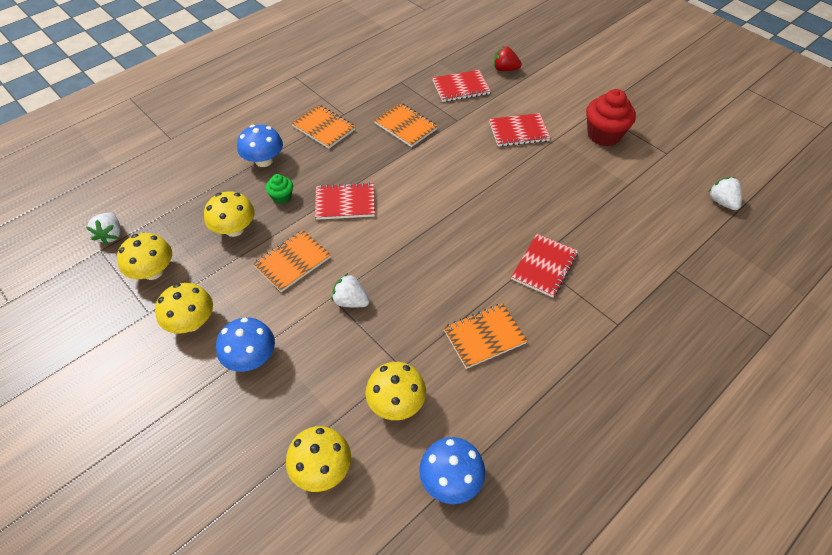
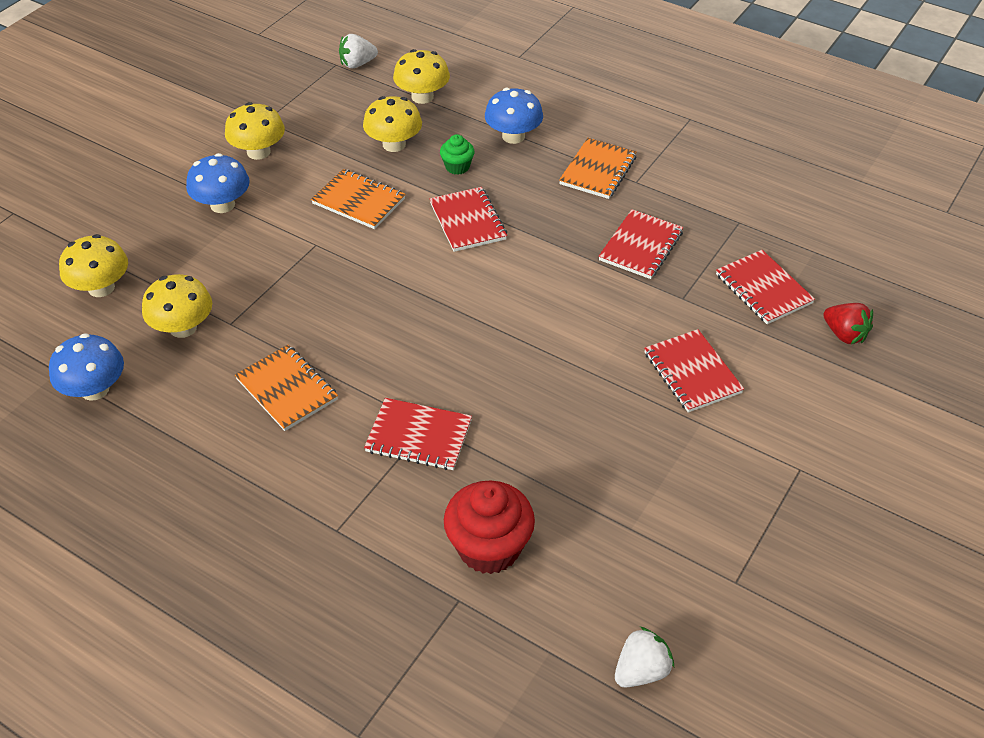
camera: 75 degrees right, 5 degrees down
yellow mushroom [117,233,172,280] -> yellow mushroom moved to [393,49,450,104]
white strawberry [331,273,370,307] -> none
orange notebook [374,103,438,147] -> red notebook [599,209,683,279]
red strawberry [494,47,522,71] -> red strawberry turned 135 degrees clockwise [823,303,873,344]
red cupcake [586,89,636,146] -> red cupcake moved to [444,481,535,574]

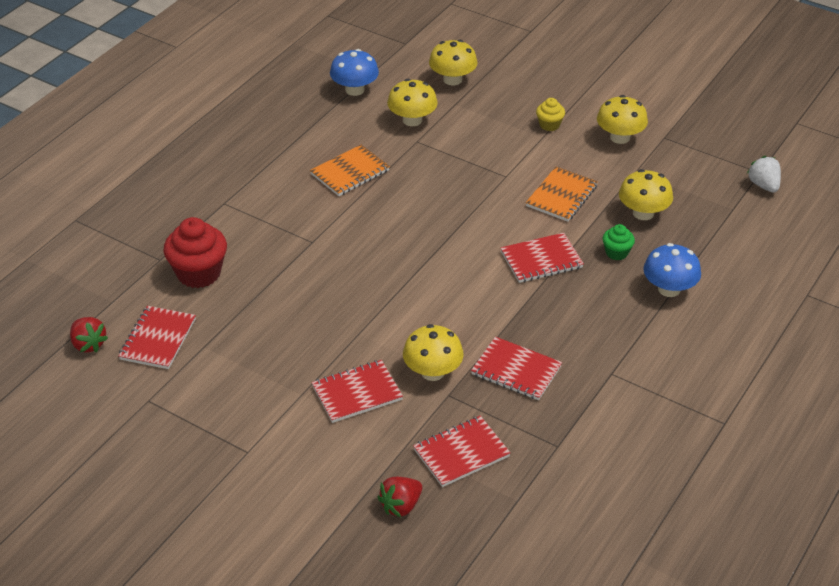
camera: 90 degrees right, 5 degrees down
blue mushroom [186,153,250,213] -> yellow cupcake [536,98,565,131]
red notebook [364,398,472,470] -> red notebook moved to [119,306,196,369]
yellow mushroom [393,49,450,104] -> yellow mushroom moved to [403,324,464,381]
orange notebook [559,138,637,199] -> none
white strawberry [615,627,674,687] -> red strawberry [70,317,108,352]

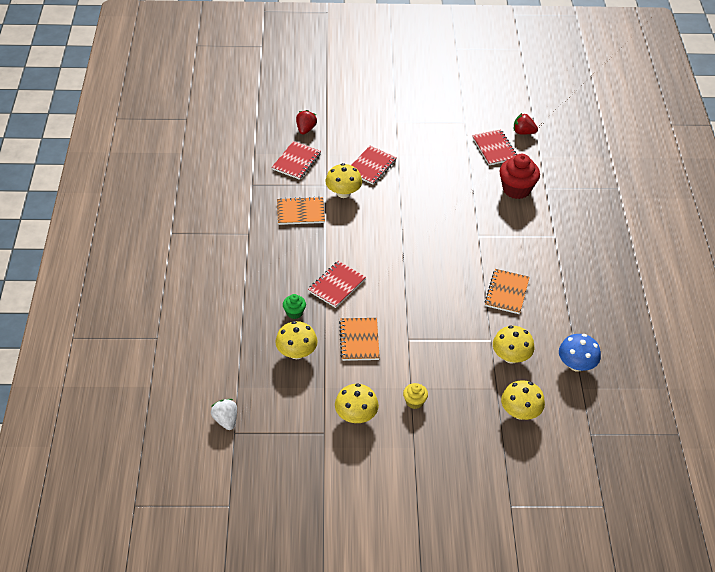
camera: 145 degrees right, 5 degrees up
red notebook [471,337,562,400] -> orange notebook [277,197,325,225]
blue mushroom [643,243,701,297] -> none
white strawberry [747,156,781,193] -> white strawberry turned 150 degrees counterclockwise [211,399,237,430]

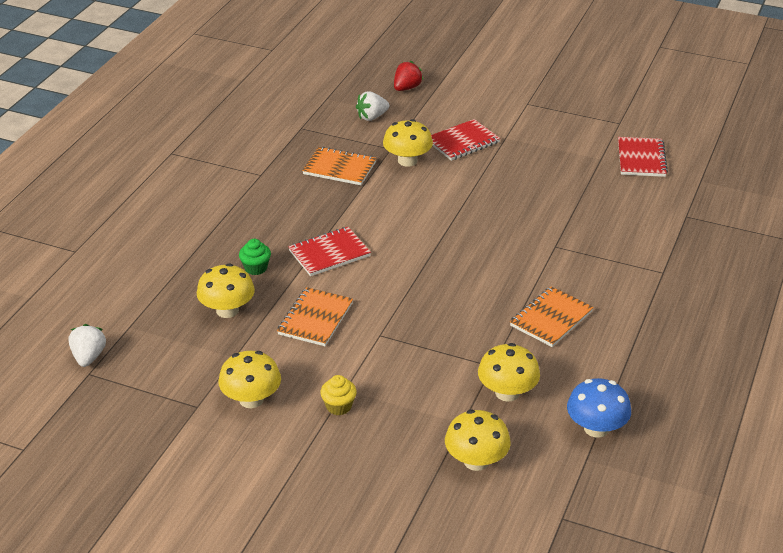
camera: 25 degrees right, 10 degrees down
red notebook [272,141,321,180] -> white strawberry [356,92,389,121]
red cupcake [499,154,540,199] -> none
red strawberry [514,113,538,135] -> none

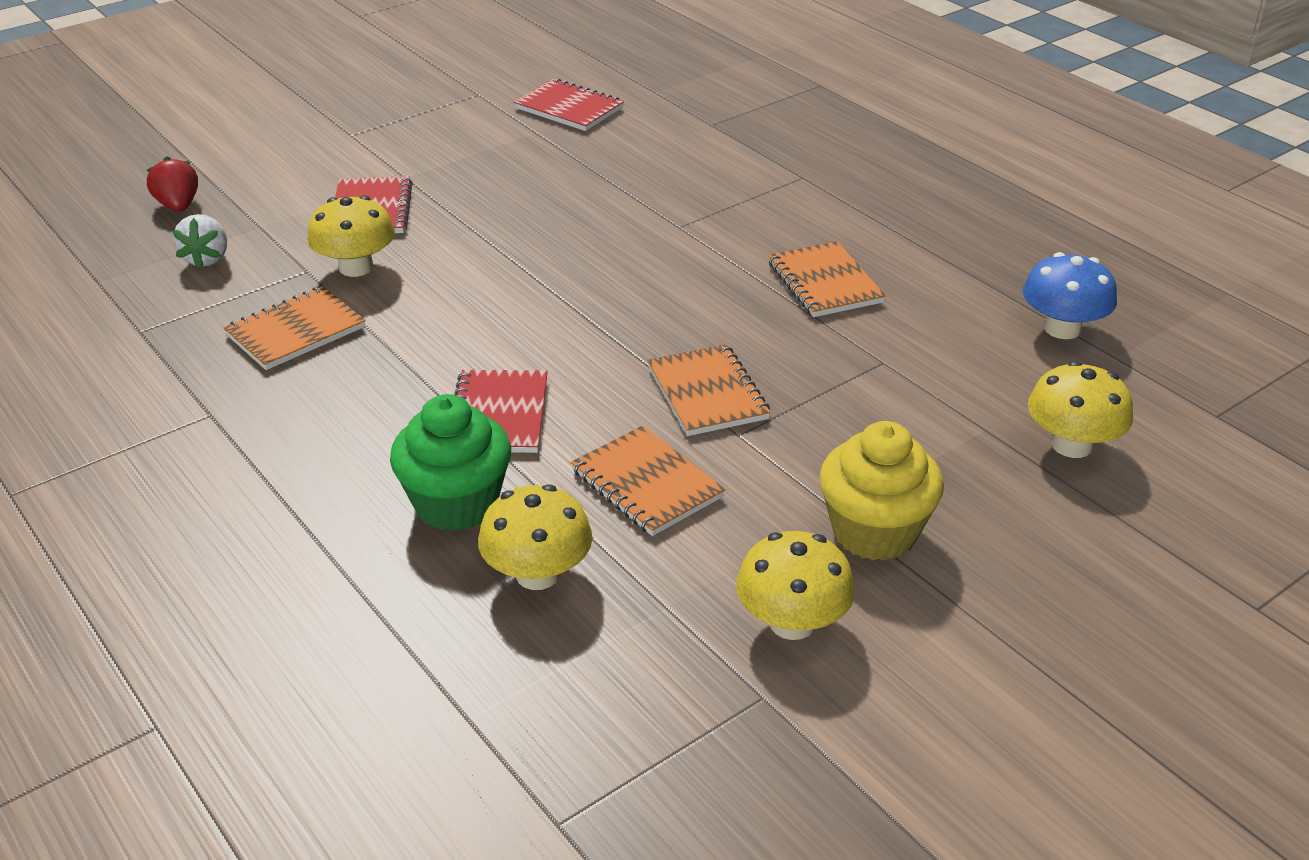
camera: 60 degrees left, 0 degrees up
white strawberry [69,324,106,367] -> none
green cupcake [239,239,271,275] -> green cupcake [390,394,511,532], size x1.92
yellow cupcake [320,375,357,415] -> yellow cupcake [819,421,944,561], size x1.92
yellow mushroom [478,343,540,402] -> none
none -> orange notebook [648,344,771,436]

